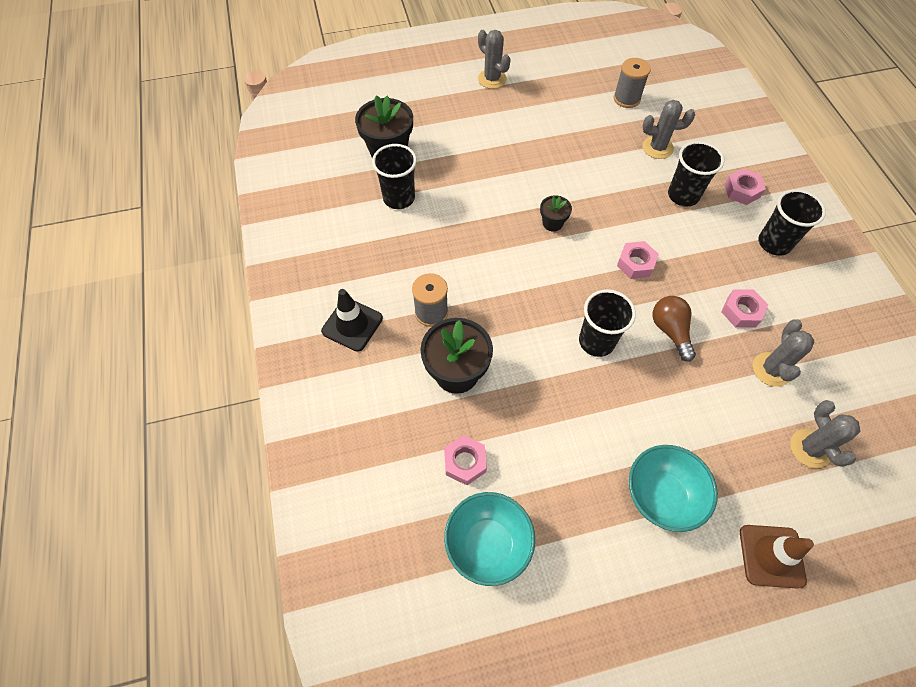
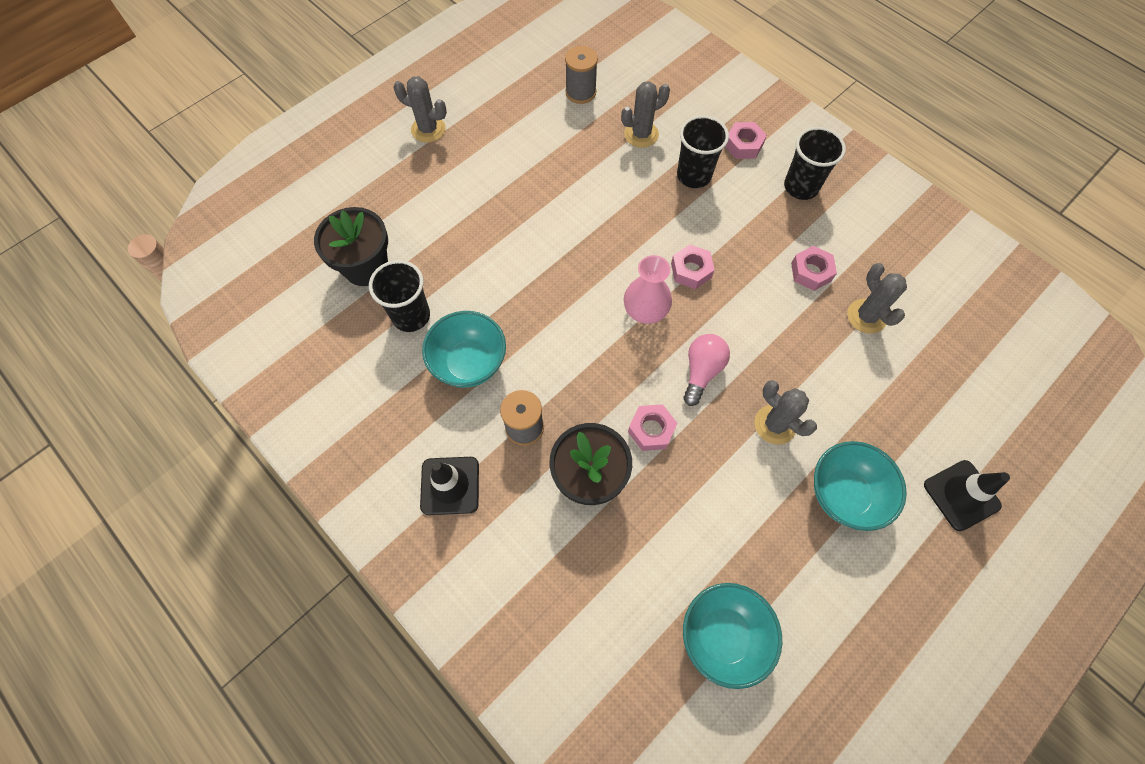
camera: 30 degrees left, 5 degrees up
pink nut [444,435,487,485] -> pink nut moved to [628,404,677,451]
black flower pot [540,195,572,231] -> none
black cup [579,289,636,357] -> pink light bulb [683,334,730,406]
brown light bulb [652,296,696,362] -> none
brown traffic cone [740,525,814,589] -> black traffic cone [924,460,1010,531]
grey cactus [790,400,860,468] -> grey cactus moved to [755,380,817,445]
none -> turquoise bowl [422,311,506,388]
none -> pink vase [624,255,672,324]

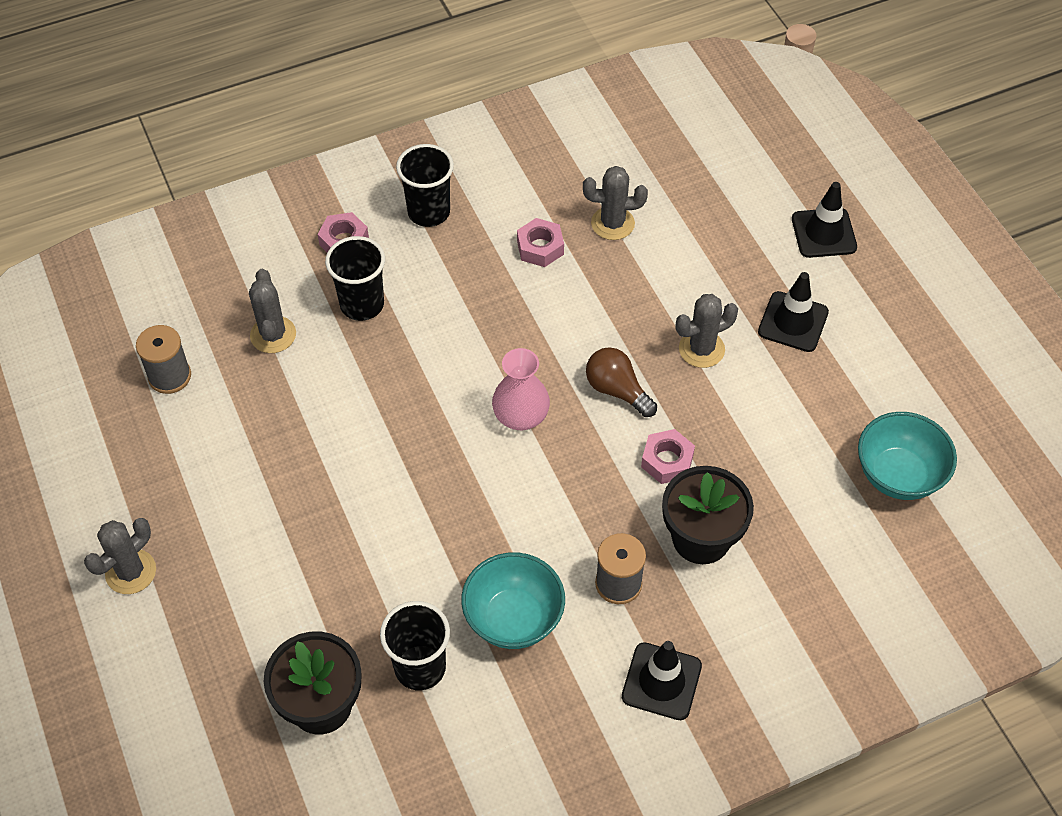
camera: 70 degrees left, 10 degrees down
pink nut [671,244,715,289] -> none
pink light bulb [683,334,730,406] -> brown light bulb [586,347,657,417]
turquoise bowl [814,441,907,531] -> black traffic cone [758,272,829,352]

